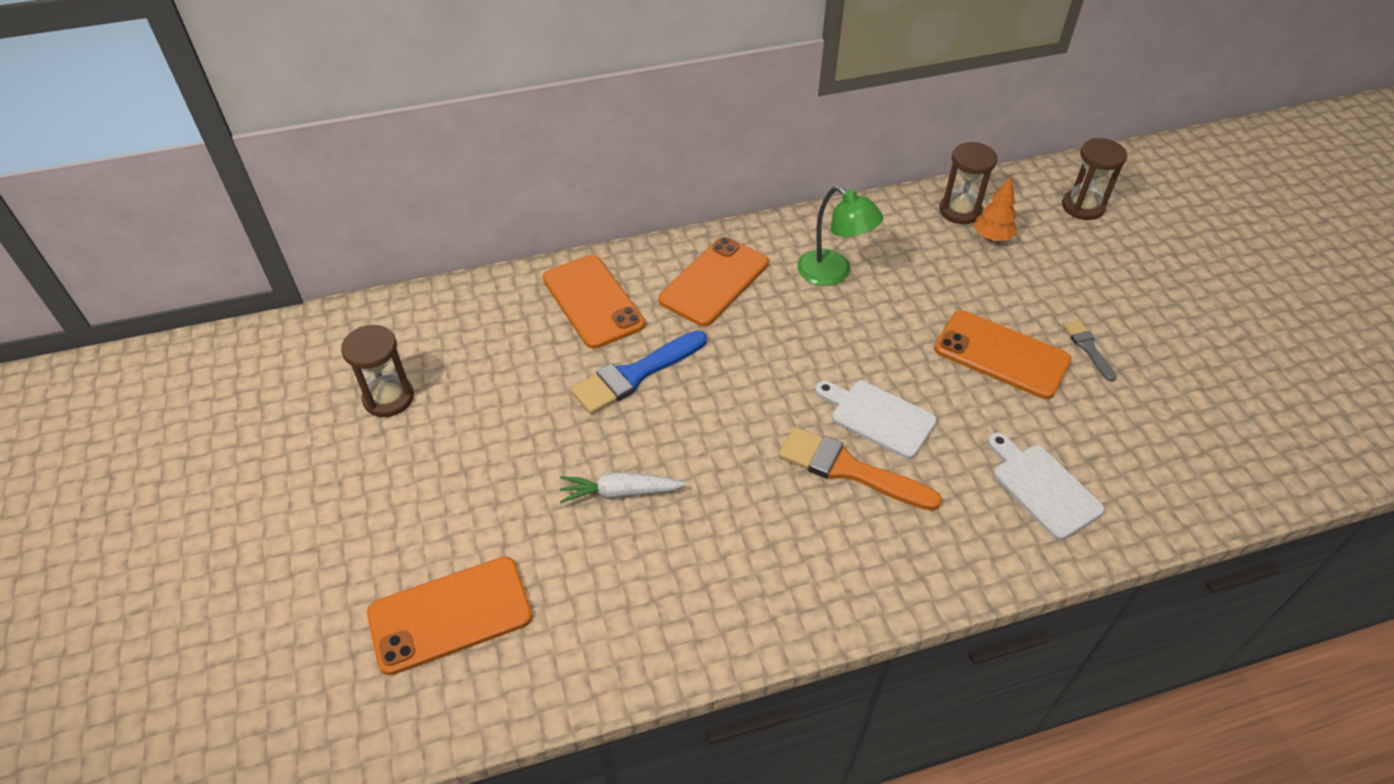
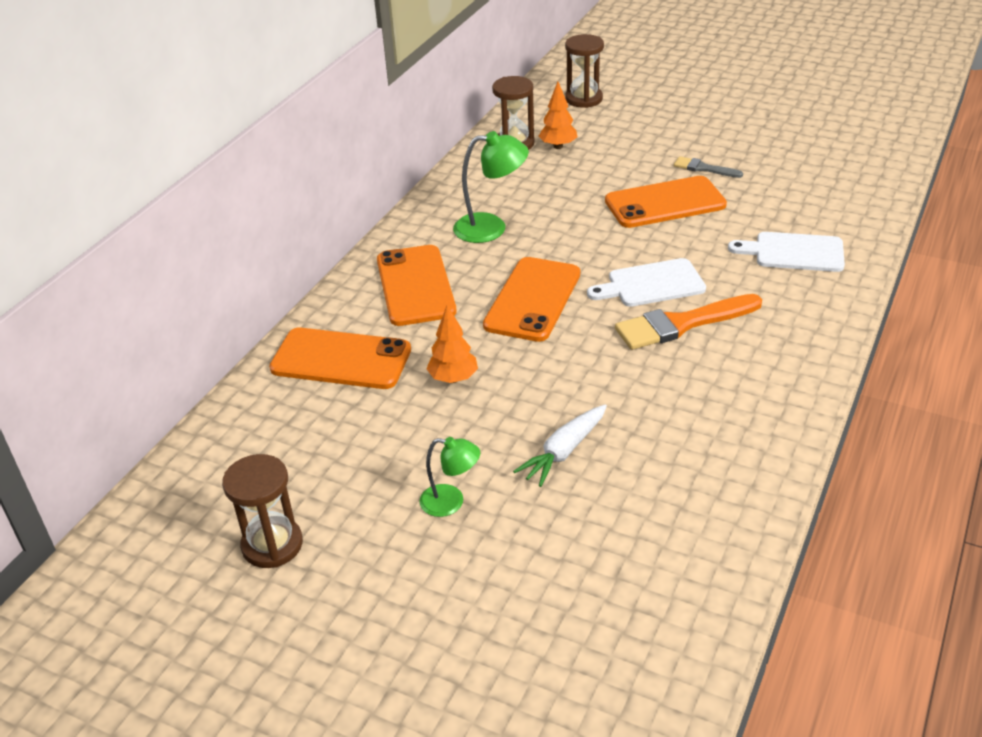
camera: 45 degrees left, 10 degrees down
orange phone [367,556,532,675] -> orange phone moved to [483,257,580,342]
blue brush [571,330,707,414] -> orange tree [427,305,478,383]
none -> green lamp [419,437,480,517]

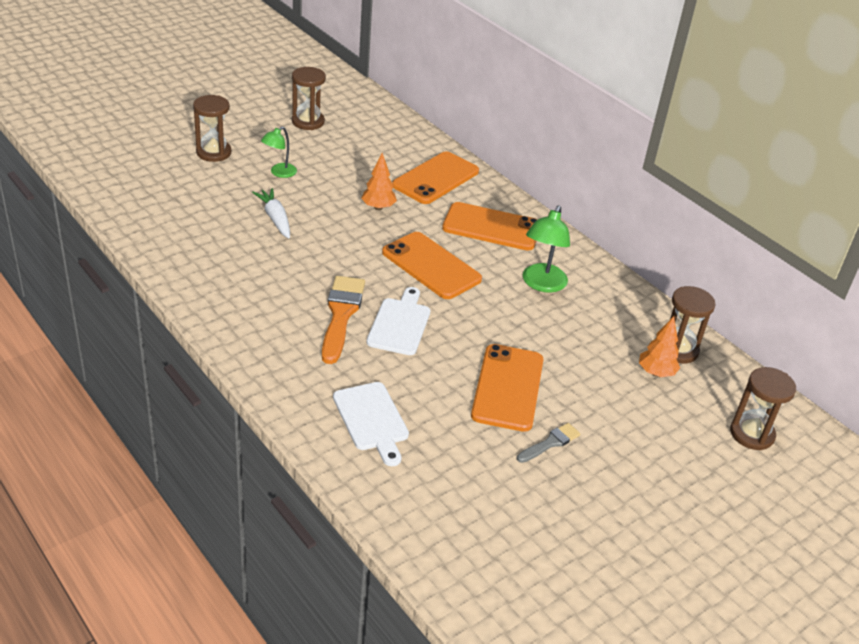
camera: 110 degrees right, 0 degrees up
white cutting board [728,232,845,272] -> white cutting board turned 120 degrees clockwise [333,382,409,466]
none -> brown hourglass [193,95,231,162]

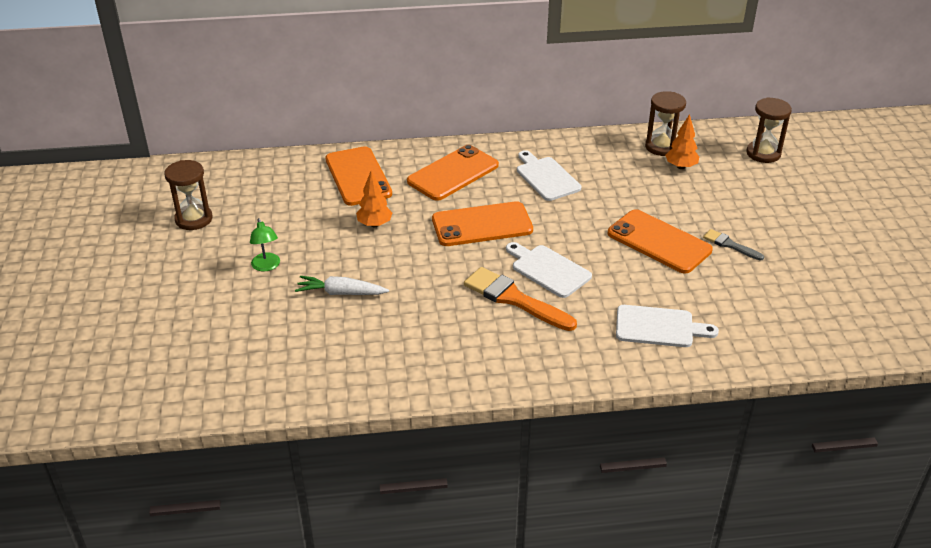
camera: 55 degrees left, 0 degrees up
brown hourglass [193,95,231,162] -> none
grey brush [517,423,580,463] -> grey brush turned 45 degrees counterclockwise [703,229,764,260]
green lamp [523,206,570,293] -> white cutting board [517,150,581,201]

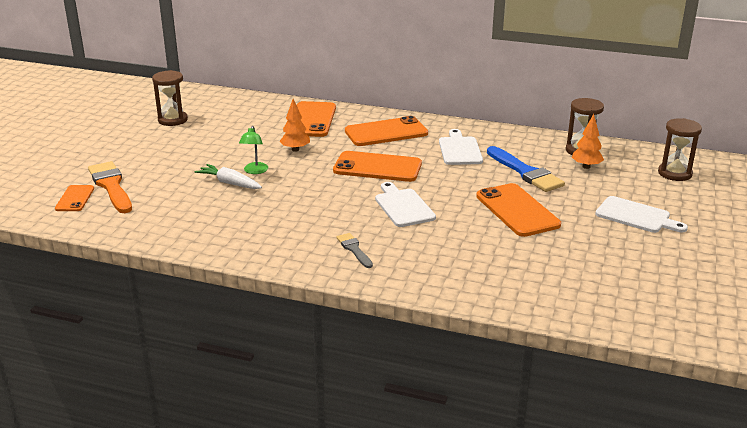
camera: 25 degrees right, 10 degrees down
green lamp [250,218,280,271] -> green lamp moved to [239,126,268,174]
orange brush [464,267,577,331] -> orange brush moved to [88,161,132,213]
white cutting board [616,305,719,347] -> white cutting board moved to [595,196,688,233]
grey brush [703,229,764,260] -> grey brush moved to [336,233,373,268]
none -> orange phone [55,185,94,211]
none -> blue brush [487,146,565,192]

